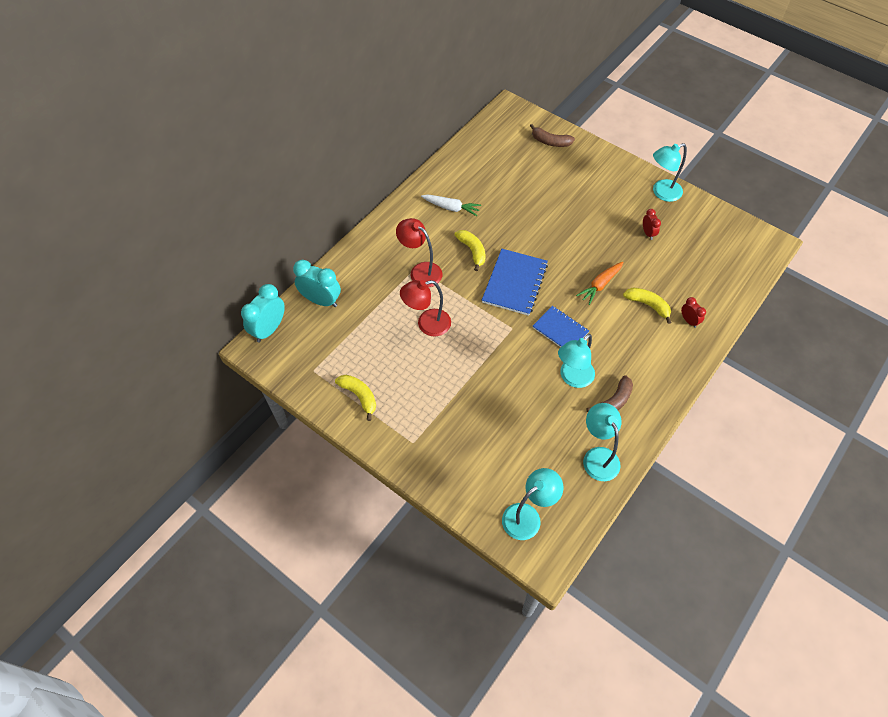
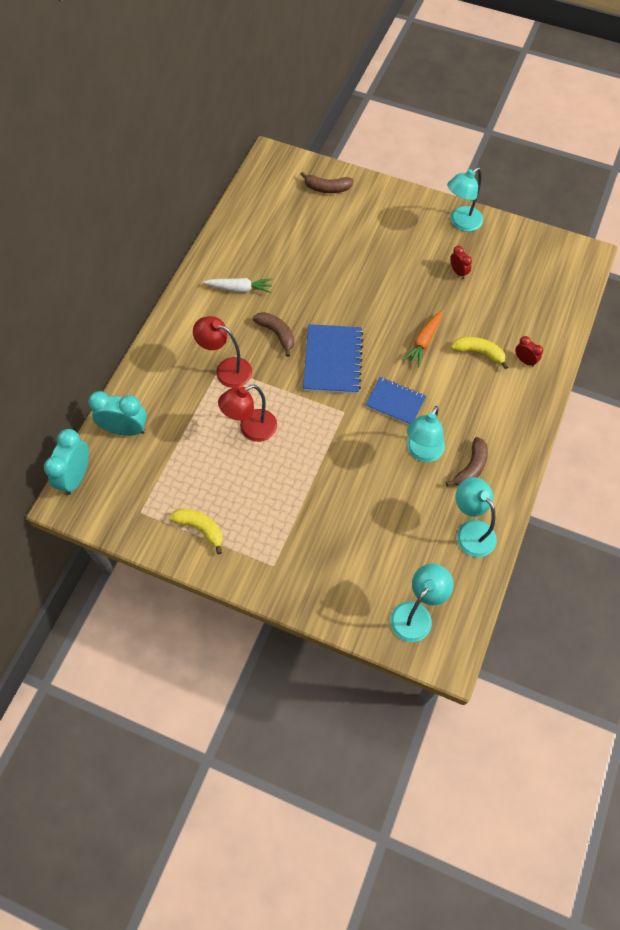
camera: 15 degrees left, 5 degrees up
yellow banana [454,230,485,271] -> brown banana [253,312,294,357]

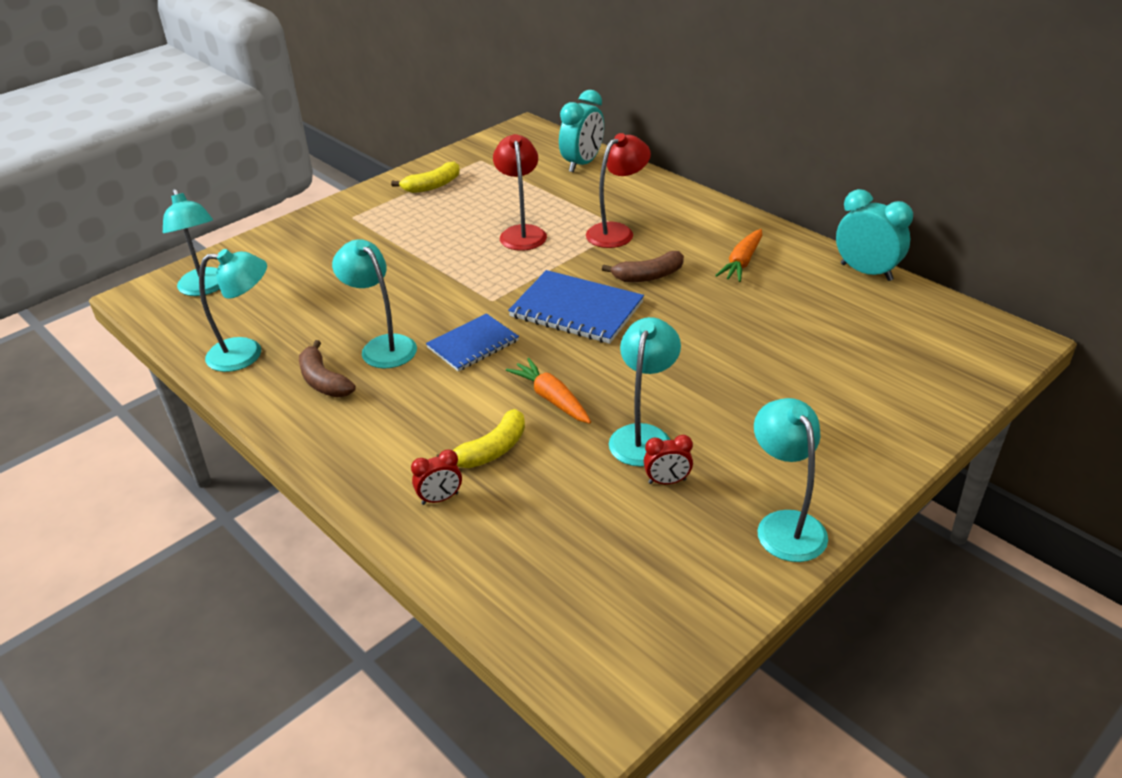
camera: 115 degrees right, 25 degrees down
turquoise clock [44,429,89,495] -> turquoise clock moved to [836,189,913,281]
white carrot [203,278,273,293] -> orange carrot [715,229,762,282]
brown banana [300,172,354,193] -> none
none -> turquoise lamp [609,317,681,467]

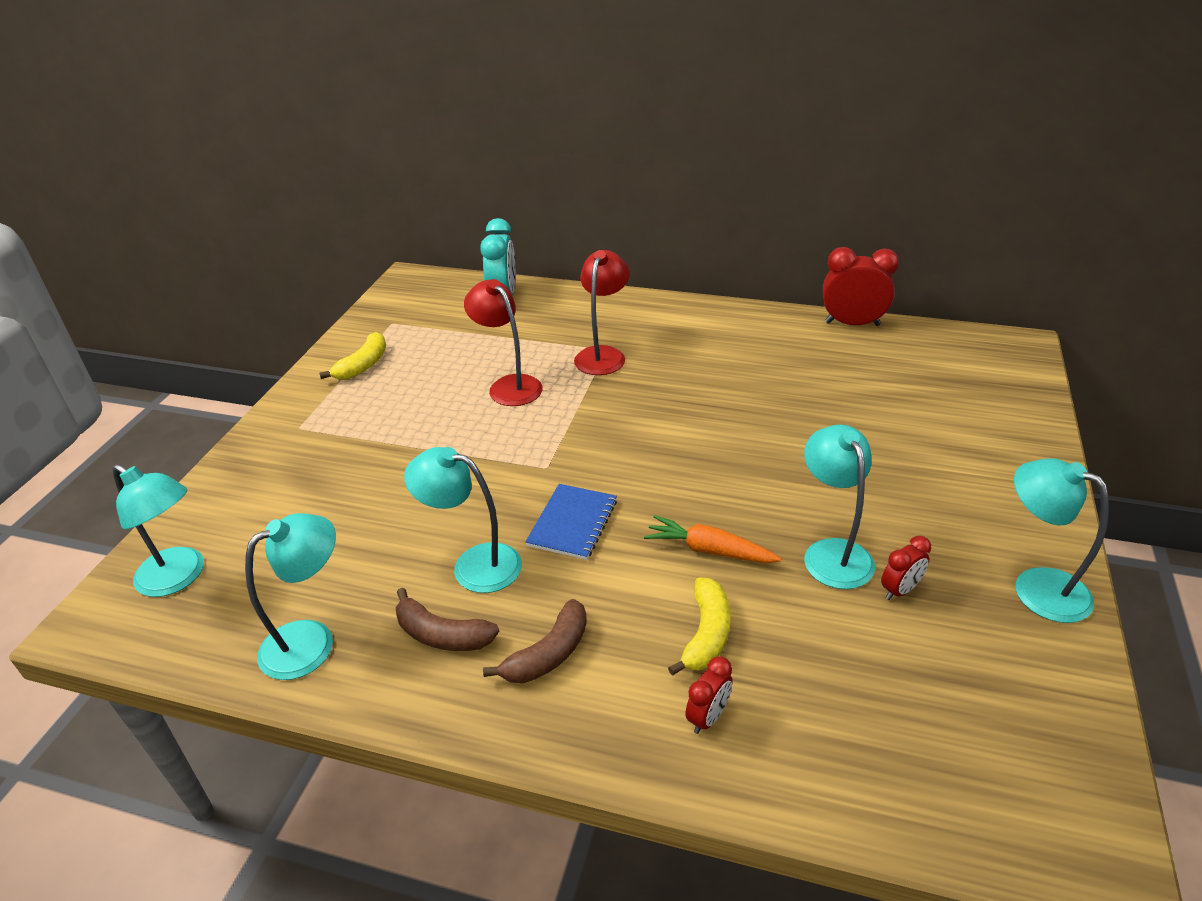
camera: 30 degrees left, 0 degrees up
blue notebook [508,270,644,344] -> none
brown banana [602,251,684,282] -> brown banana moved to [483,599,587,683]
orange carrot [715,229,762,282] -> none
turquoise clock [836,189,913,281] -> red clock [823,247,899,326]

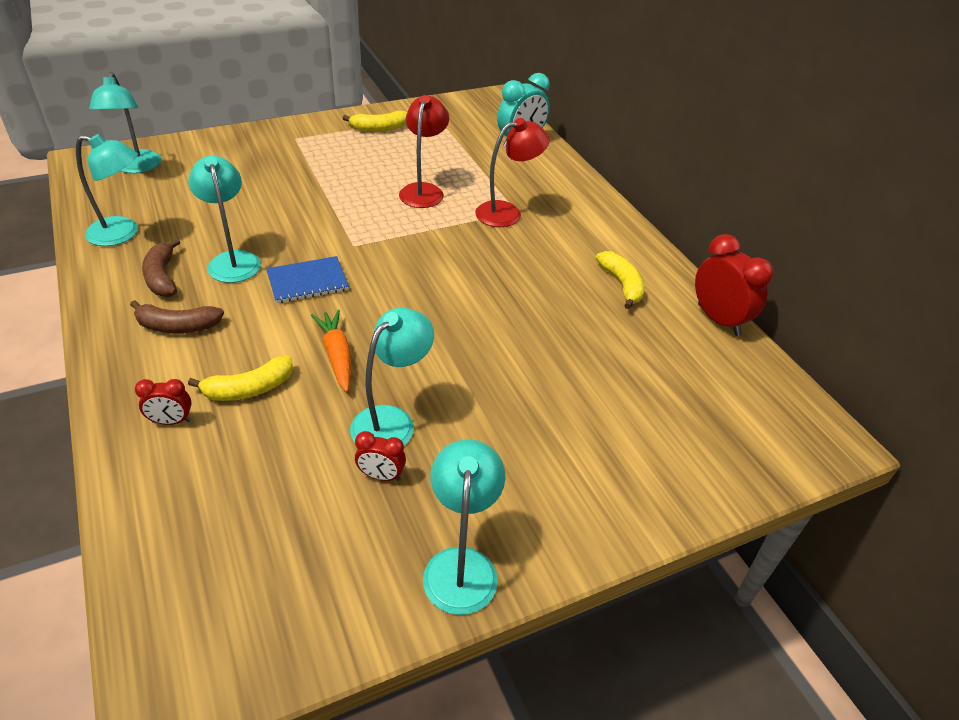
camera: 45 degrees right, 5 degrees up
none -> yellow banana [596,251,645,309]

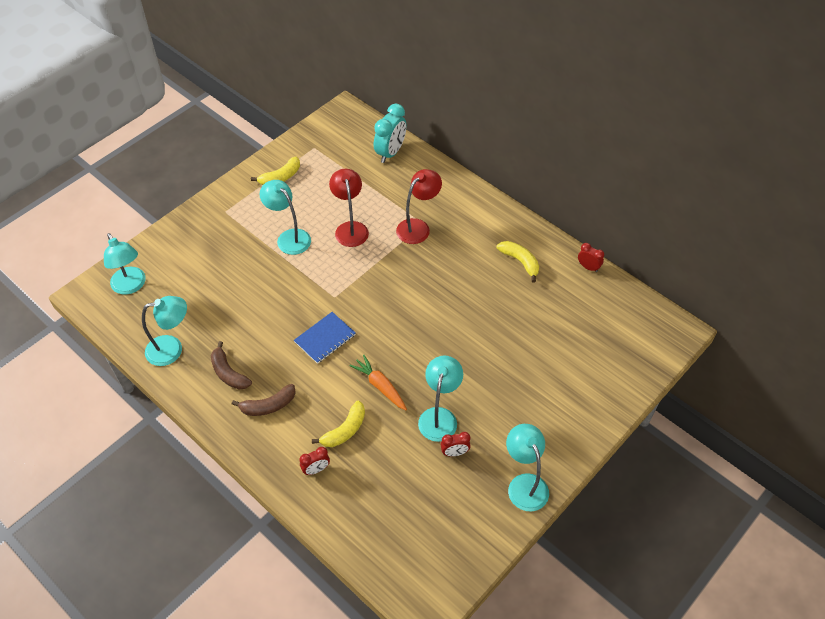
camera: 20 degrees left, 10 degrees up
turquoise lamp [188,156,261,283] -> turquoise lamp moved to [260,180,311,255]
red clock [695,234,773,336] -> red clock [578,243,604,272], size x0.54

